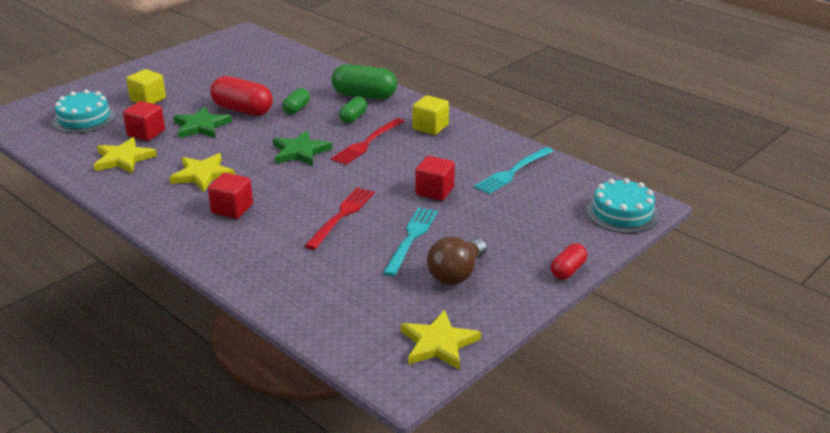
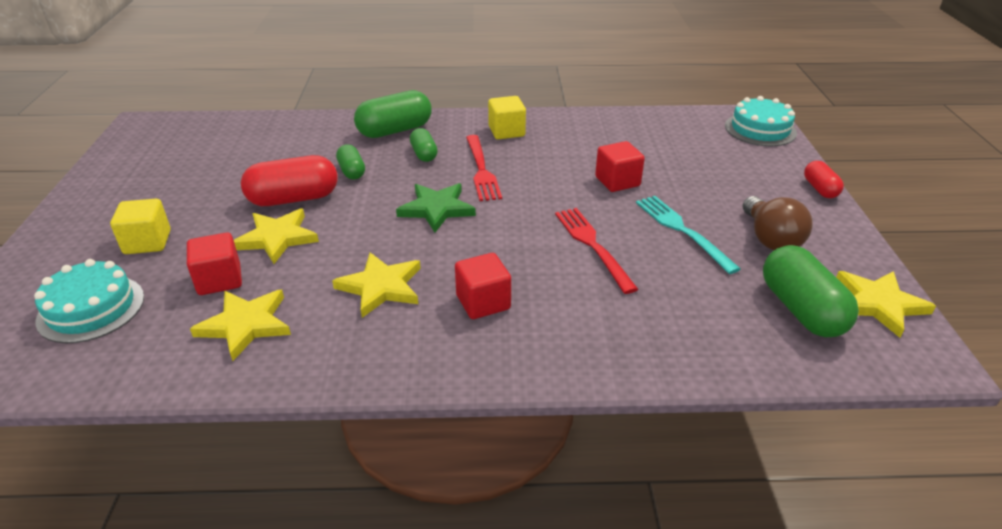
camera: 45 degrees left, 5 degrees up
green star [173,106,232,138] -> yellow star [234,208,319,264]
turquoise fork [474,147,554,194] -> none
none -> green capsule [763,245,859,337]

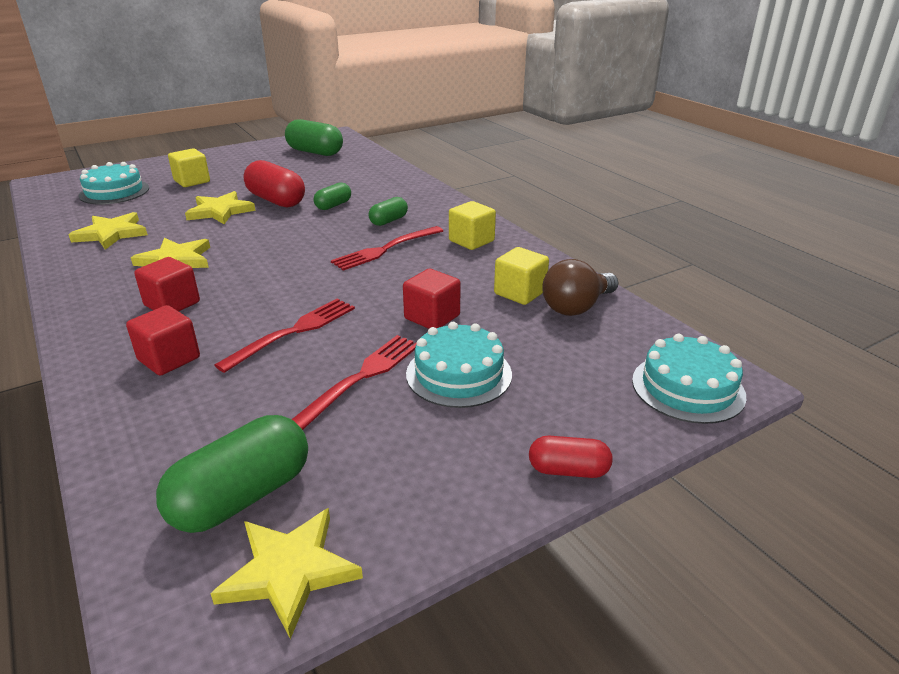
camera: 60 degrees right, 5 degrees down
red cube [187,232,242,295] -> red cube moved to [126,305,200,376]
green capsule [354,90,432,138] -> green capsule moved to [285,119,343,156]
green star [396,183,476,232] -> none
turquoise fork [636,196,741,274] -> red fork [291,335,417,430]
brown light bulb [742,196,813,250] -> brown light bulb moved to [542,259,618,316]
red capsule [804,161,844,198] -> red capsule turned 45 degrees clockwise [529,436,612,478]
none -> turquoise cake [406,322,512,408]
none -> yellow cube [494,247,549,305]

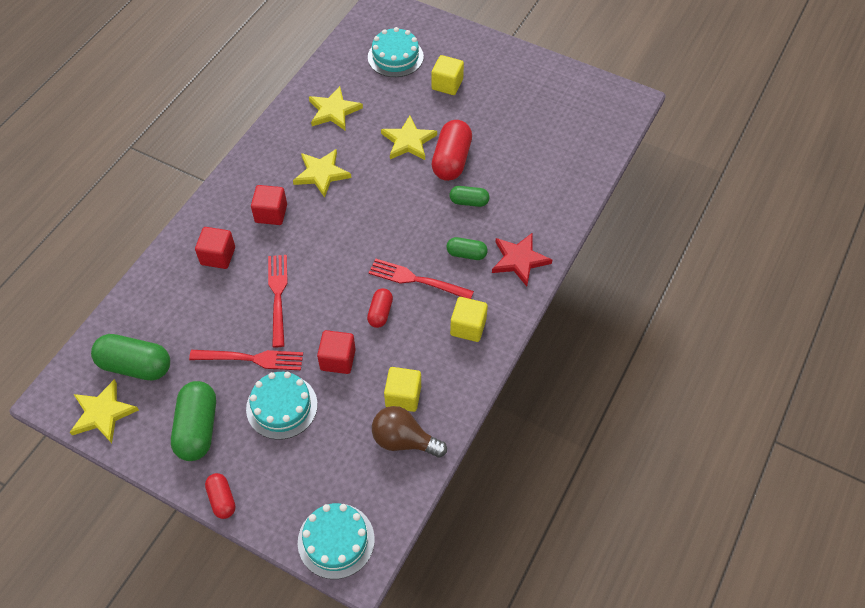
camera: 60 degrees right, 25 degrees up
red fork [214,299,355,373] -> red fork turned 105 degrees counterclockwise [268,255,288,348]
green capsule [285,119,343,156] -> green capsule moved to [171,381,216,461]
none -> red capsule [367,288,393,328]
none -> red star [492,233,552,286]

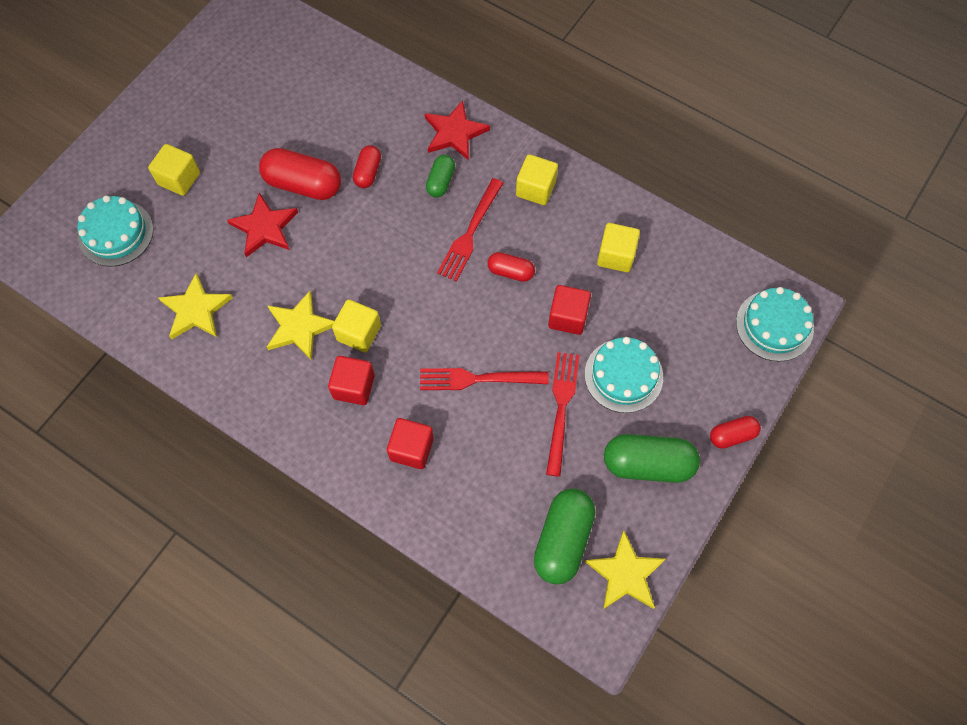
camera: 85 degrees left, 10 degrees up
brown light bulb [372,406,447,458] -> none
yellow star [381,116,437,160] -> red star [227,193,298,257]
green capsule [450,186,489,207] -> red capsule [353,145,381,188]
none -> yellow cube [332,299,381,352]

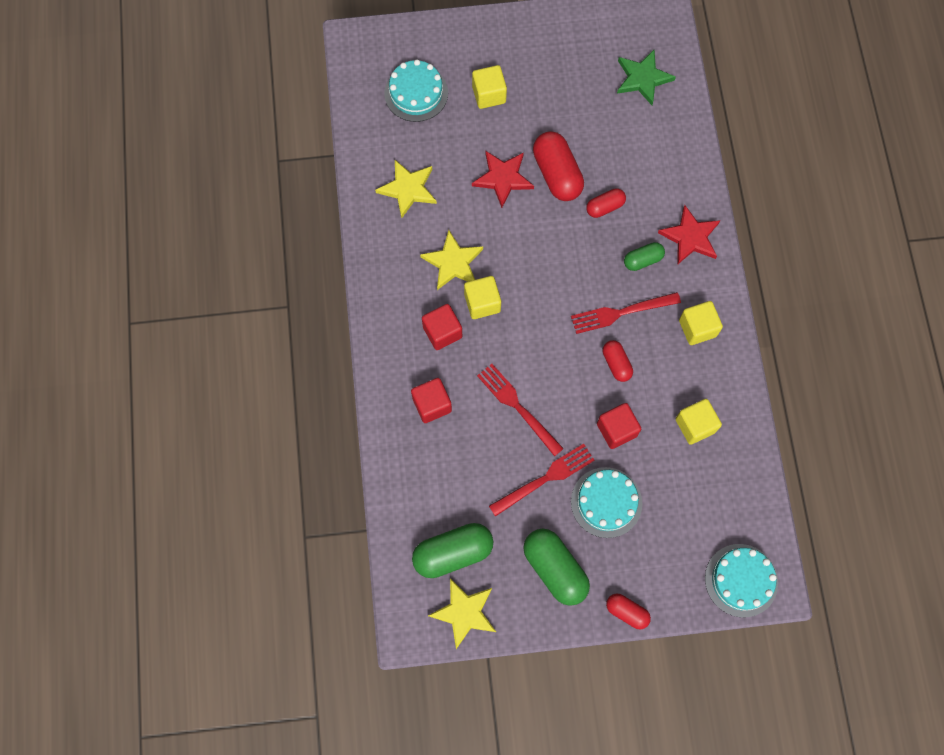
camera: 50 degrees right, 5 degrees up
none -> green star [617,50,676,105]

